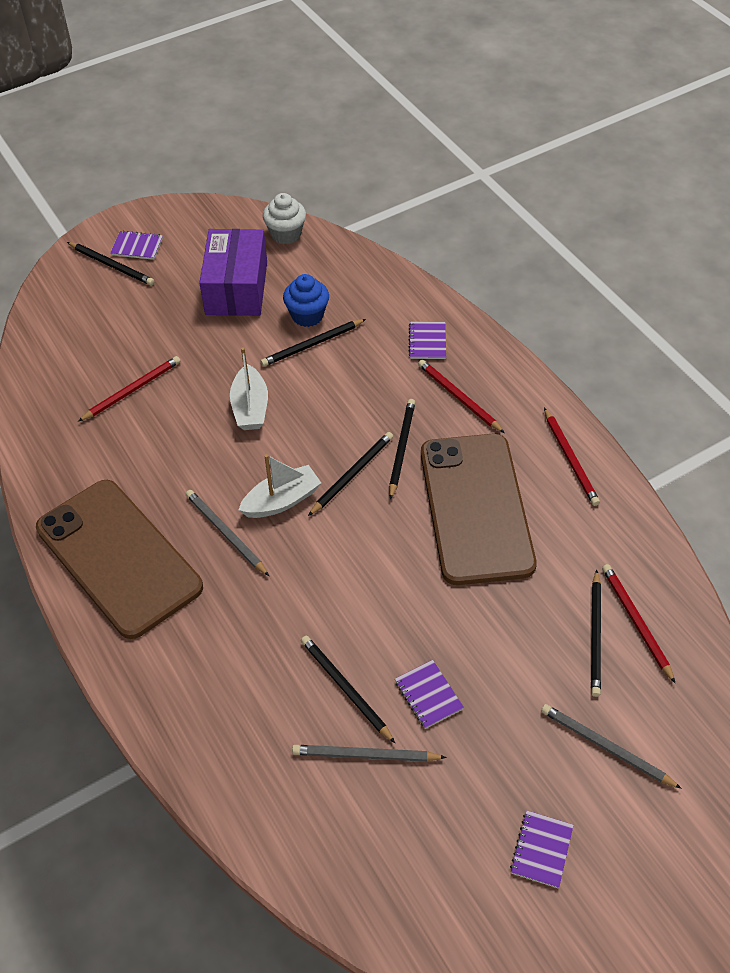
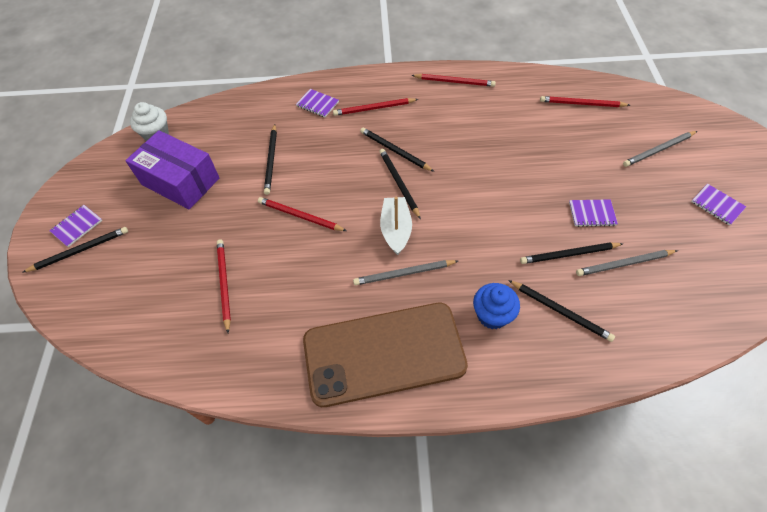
camera: 60 degrees left, 5 degrees up
white boat [230,347,268,430] -> red pencil [258,197,346,231]
blue cupcake [283,274,329,327] -> blue cupcake moved to [473,283,520,329]
grey pencil [292,745,447,762] -> grey pencil turned 45 degrees clockwise [576,250,678,276]
brown phone [421,434,537,585] -> none
black pencil [591,570,601,697] -> black pencil moved to [508,280,615,342]

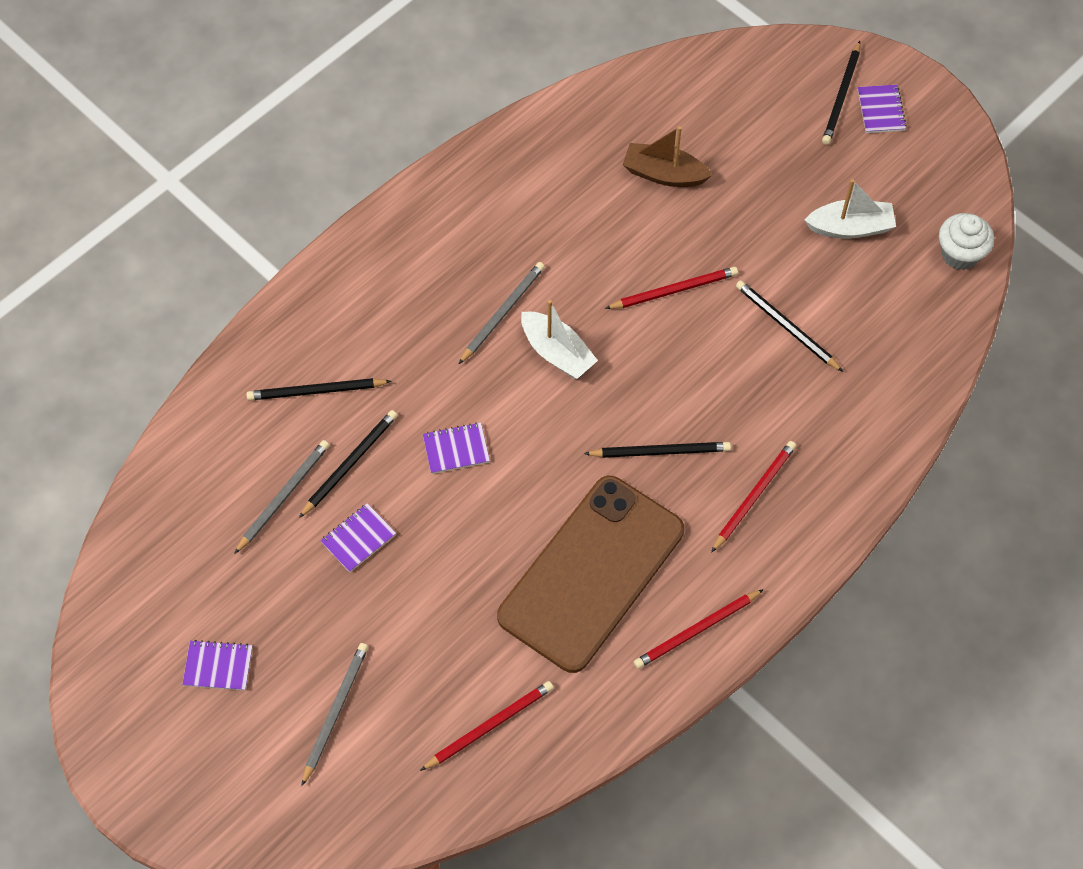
camera: 135 degrees right, 5 degrees up
purple box [125,130,220,210] -> white boat [805,179,896,239]
red pencil [217,239,231,333] -> brown boat [623,126,712,187]
purple notebook [296,89,339,117] -> purple notebook moved to [423,422,490,474]
brown phone [303,303,468,407] -> brown phone moved to [497,476,684,673]
black pencil [379,149,421,219] -> none
blue cupcake [473,283,520,329] -> none

